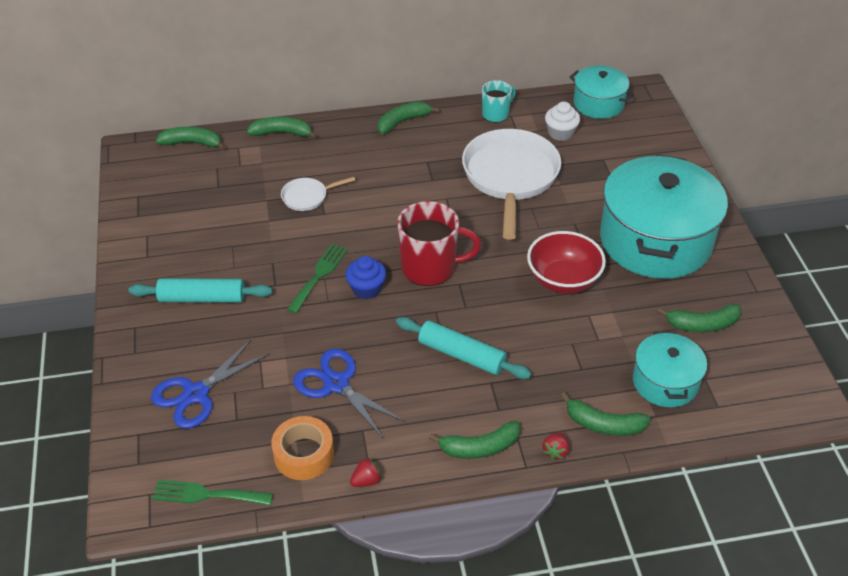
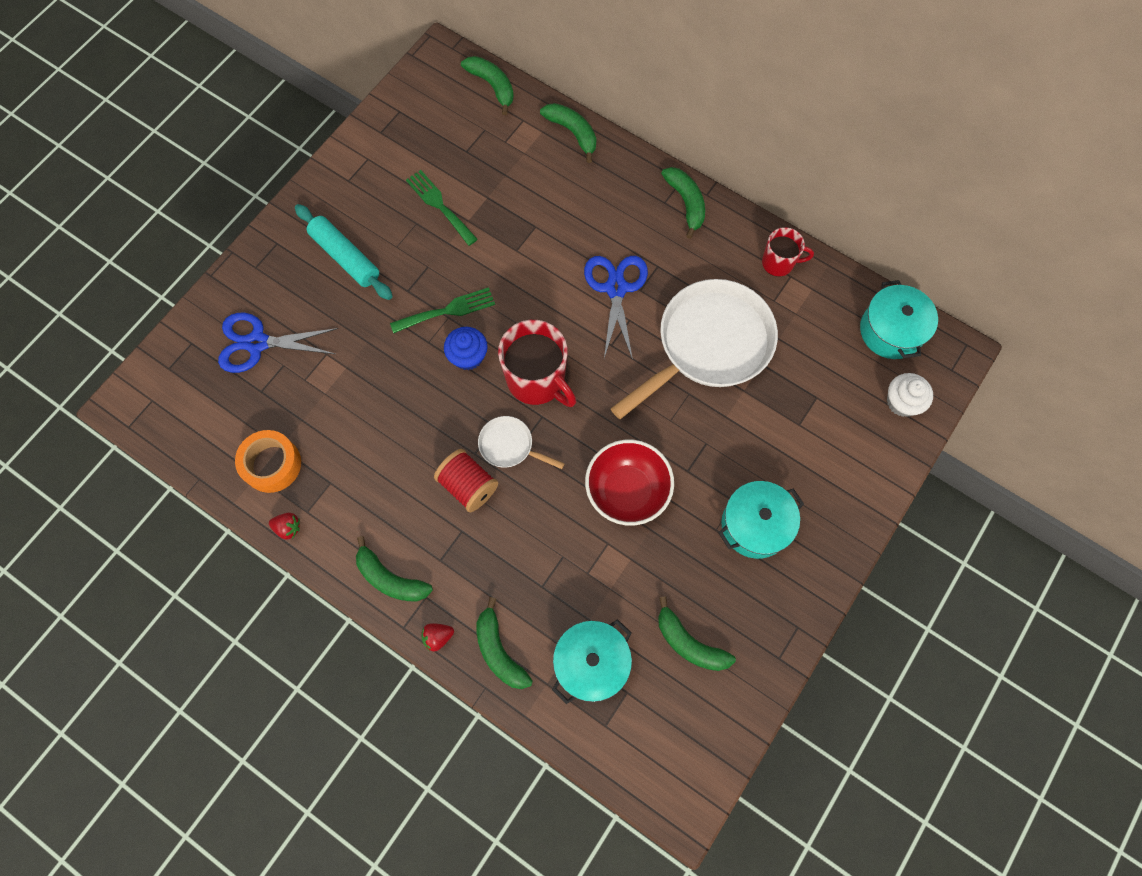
camera: 45 degrees right, 25 degrees up
green fork [152,480,273,505] -> green fork moved to [406,170,478,246]
white pan [281,176,355,211] -> white pan moved to [478,416,565,469]
blue scissors [293,349,405,438] -> blue scissors moved to [584,256,648,360]
green banana [377,101,440,134] -> green banana turned 60 degrees clockwise [661,167,705,239]
turquoise rolling pin [396,317,532,379] -> red spool [434,449,498,512]
turquoise mug [482,80,516,123] -> red mug [762,227,814,277]
white cupcake [545,102,580,141] -> white cupcake moved to [887,373,933,417]
turquoise pot [600,154,728,279] -> turquoise pot [718,481,804,559], size x0.52

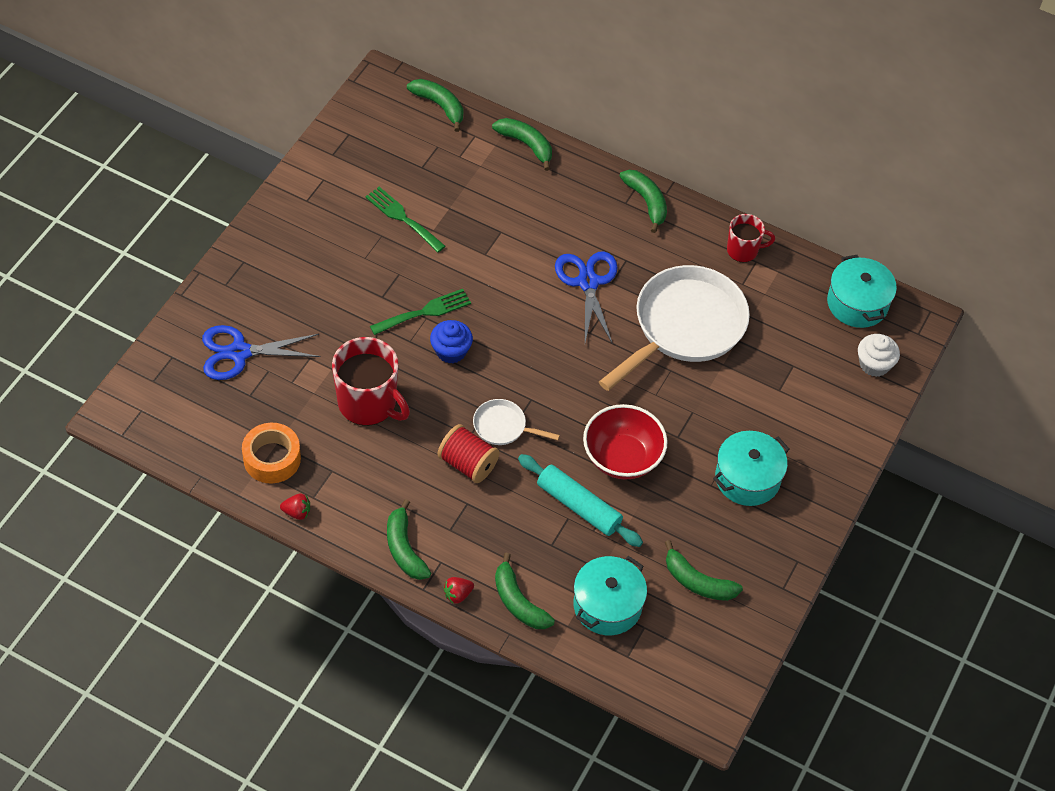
camera: 10 degrees left, 15 degrees down
turquoise rolling pin [295,204,393,300] -> turquoise rolling pin moved to [518,454,643,547]
green banana [356,536,433,602] -> green banana turned 45 degrees clockwise [387,499,431,580]
red mug [498,320,576,407] -> red mug moved to [332,337,410,426]

